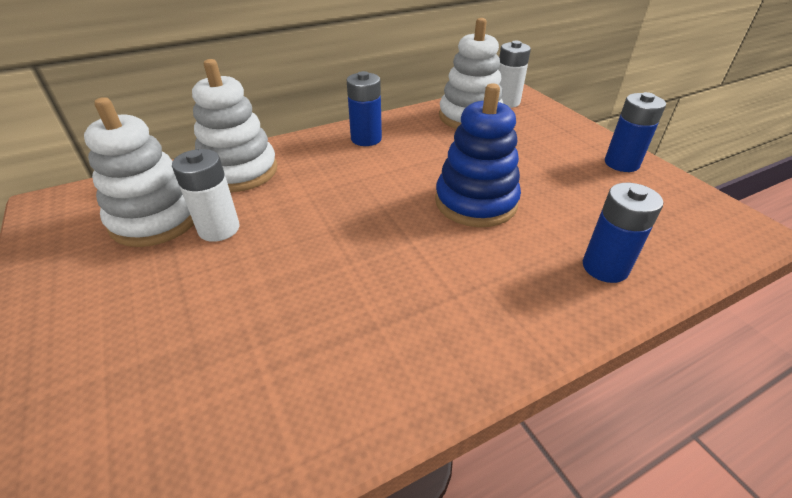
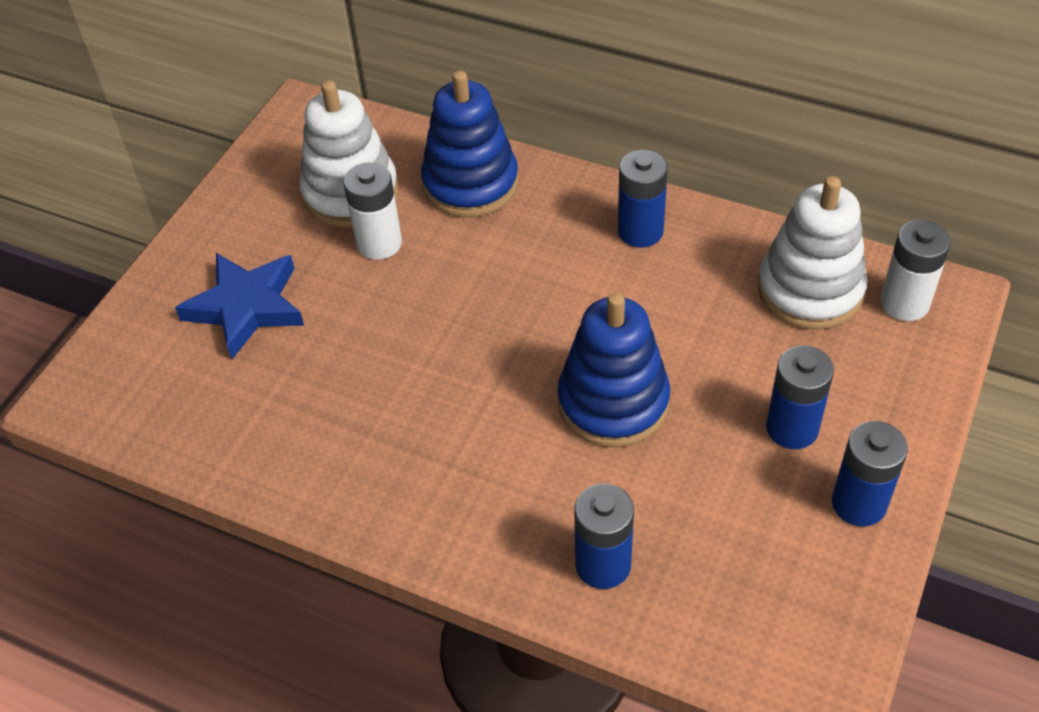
camera: 55 degrees right, 10 degrees up
white stacking toy [192,59,277,192] -> blue stacking toy [421,70,518,218]
none -> blue star [175,253,304,359]
none -> blue battery [766,346,834,449]

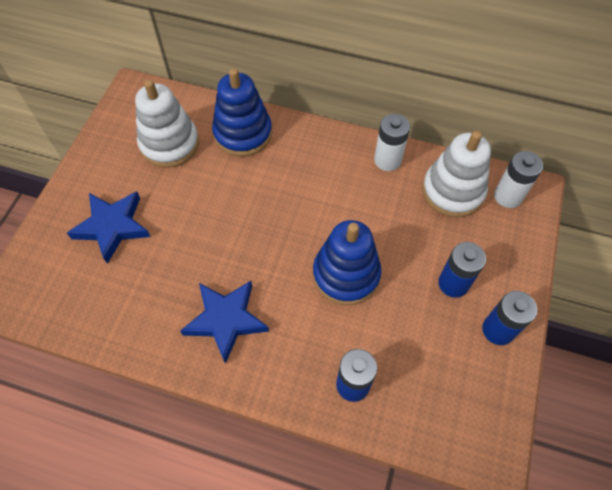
camera: 10 degrees left, 10 degrees up
white battery [343,163,402,260] -> white battery moved to [374,114,410,171]
blue battery [618,150,668,248] -> none
none -> blue star [180,281,269,364]

